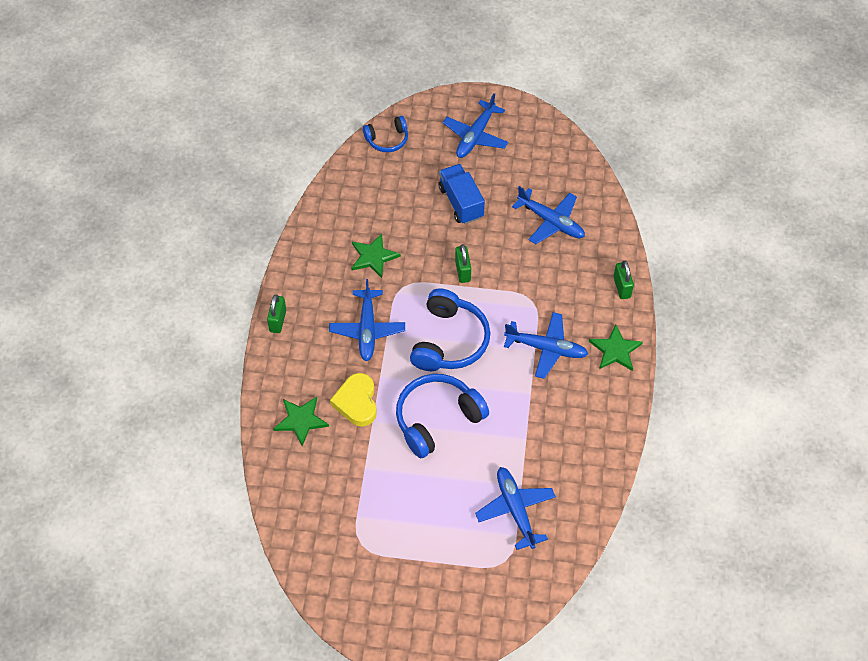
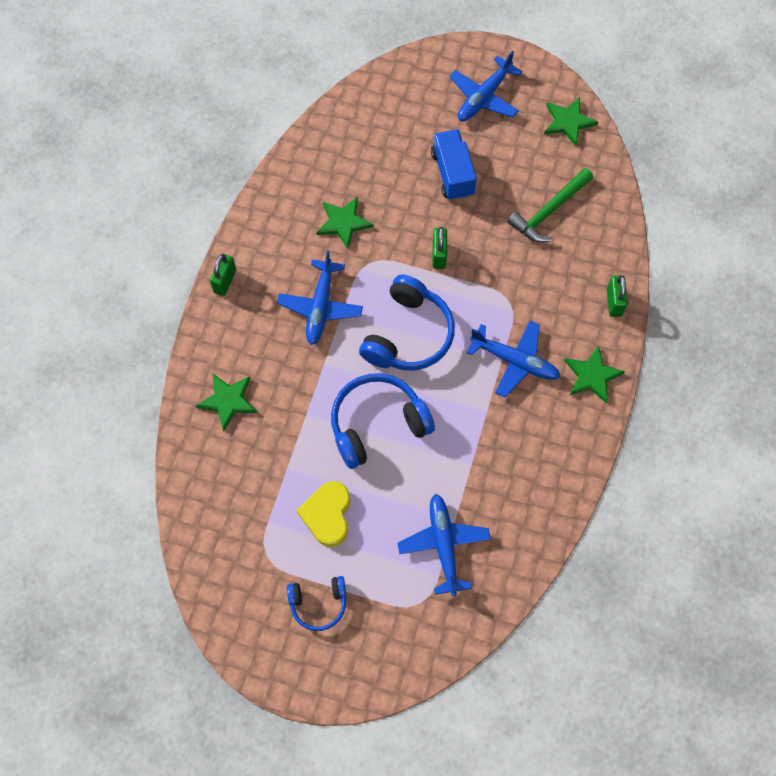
camera: 10 degrees right, 10 degrees up
yellow heart [330,373,377,427] -> yellow heart moved to [296,481,350,547]
blue headphones [363,116,408,152] -> blue headphones moved to [287,576,347,631]
blue plane [512,186,585,244] -> green hammer [507,168,593,242]
none -> green star [544,97,598,146]

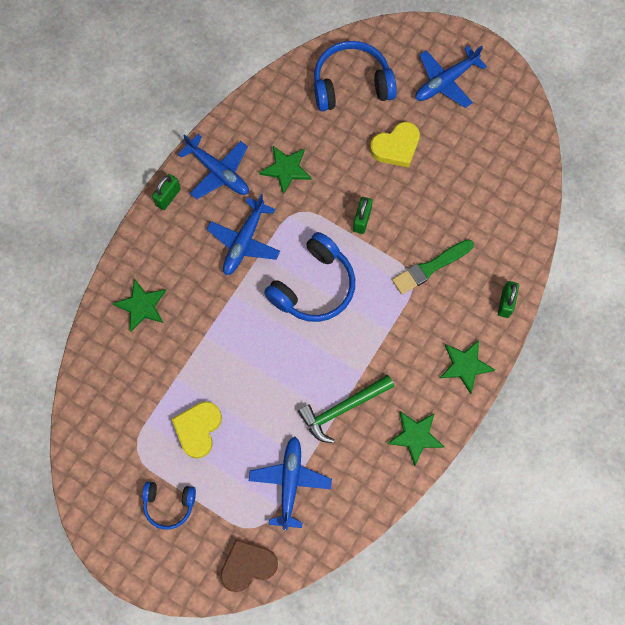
camera: 15 degrees right, 5 degrees up
blue headphones [331,373,435,469] -> blue headphones moved to [314,41,397,112]
blue truck [431,129,477,200] -> yellow heart [370,122,420,168]
blue plane [467,321,560,398] -> blue plane moved to [178,134,249,199]
green hammer [507,168,593,242] -> green hammer moved to [298,375,394,443]
green star [544,97,598,146] -> green star moved to [387,411,444,466]
none -> brown heart [220,539,278,592]
none -> green brush [392,239,474,294]

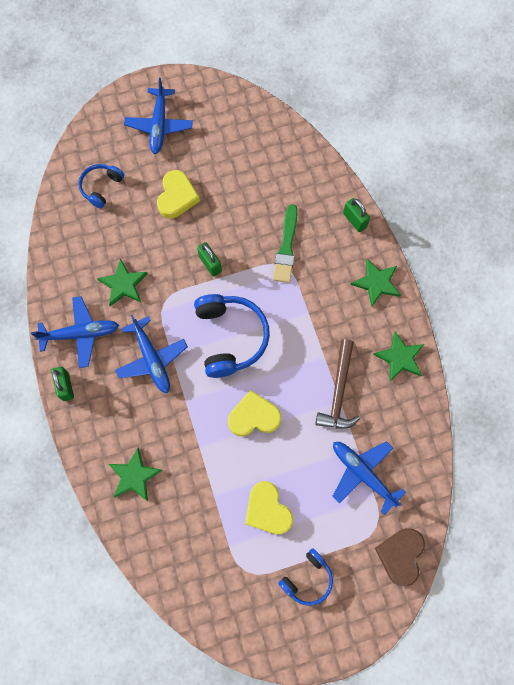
camera: 50 degrees left, 0 degrees up
green hammer [298,375,394,443] -> brown hammer [315,339,360,429]
blue headphones [314,41,397,112] -> blue headphones [78,164,124,209], size x0.57
none -> yellow heart [228,390,281,437]

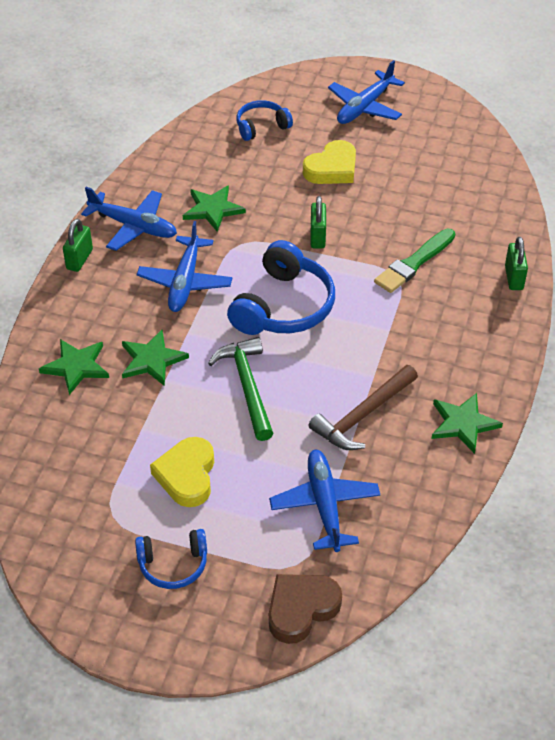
camera: 35 degrees right, 25 degrees down
yellow heart [228,390,281,437] -> green hammer [208,337,274,441]
green star [351,259,401,307] -> green star moved to [122,330,189,386]

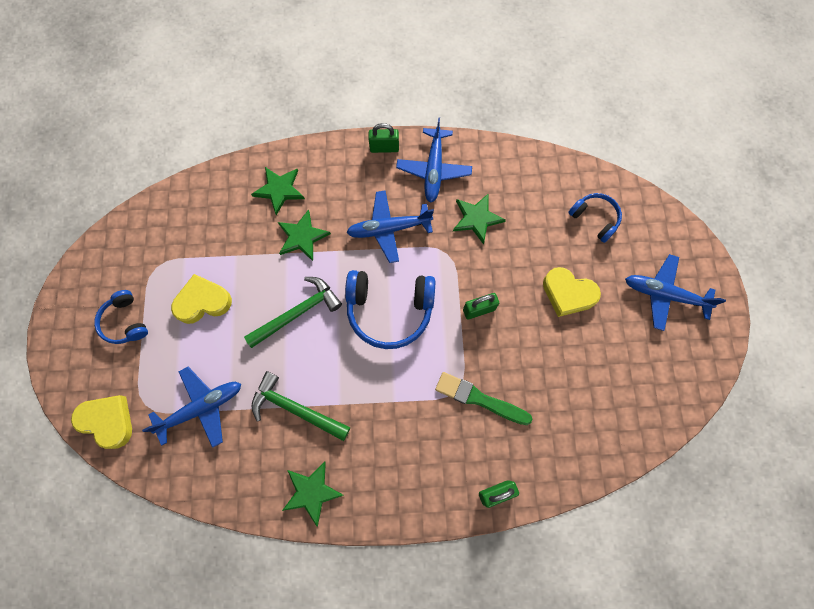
camera: 70 degrees right, 25 degrees up
brown heart [269,574,342,644] -> yellow heart [71,395,132,449]
brown hammer [309,365,418,450] -> green hammer [252,371,350,441]

